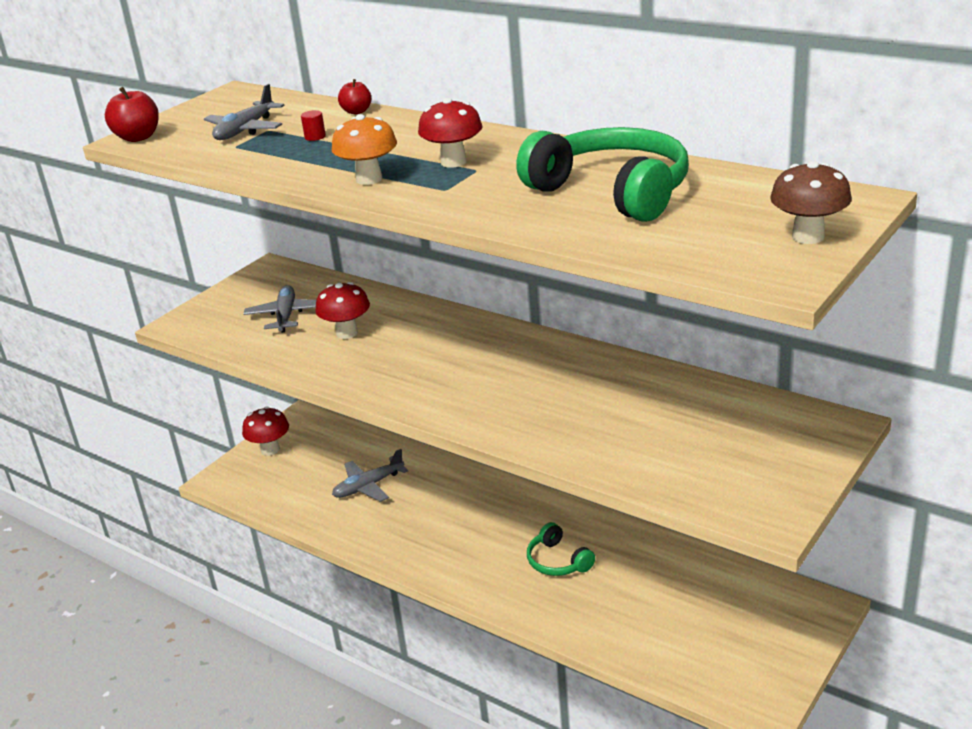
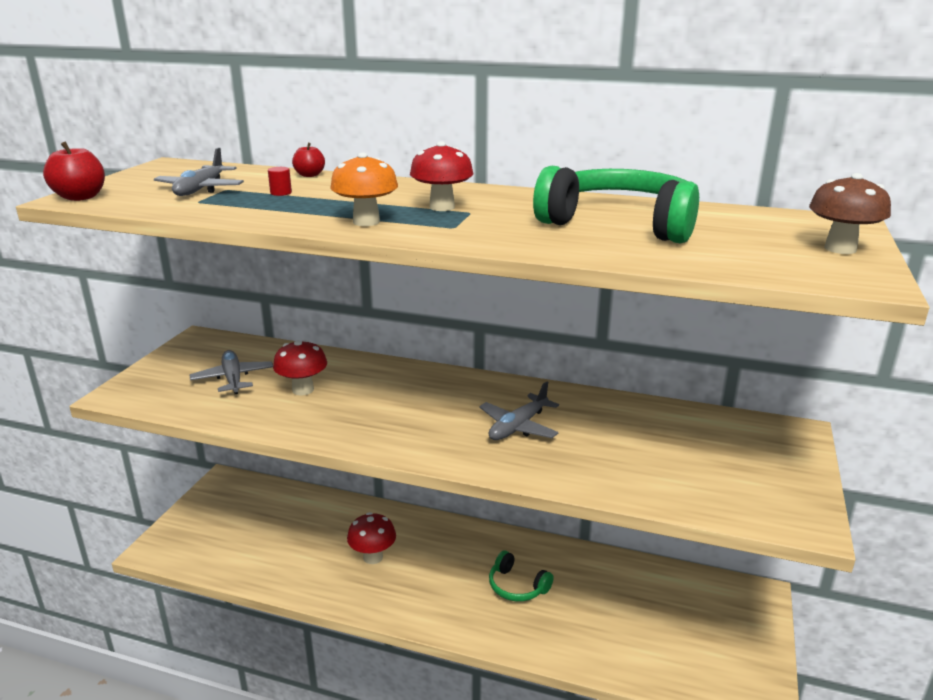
camera: 20 degrees left, 5 degrees down
red mushroom [242,406,289,456] -> red mushroom moved to [347,512,396,564]
grey plane [332,449,408,502] -> grey plane moved to [479,381,559,440]

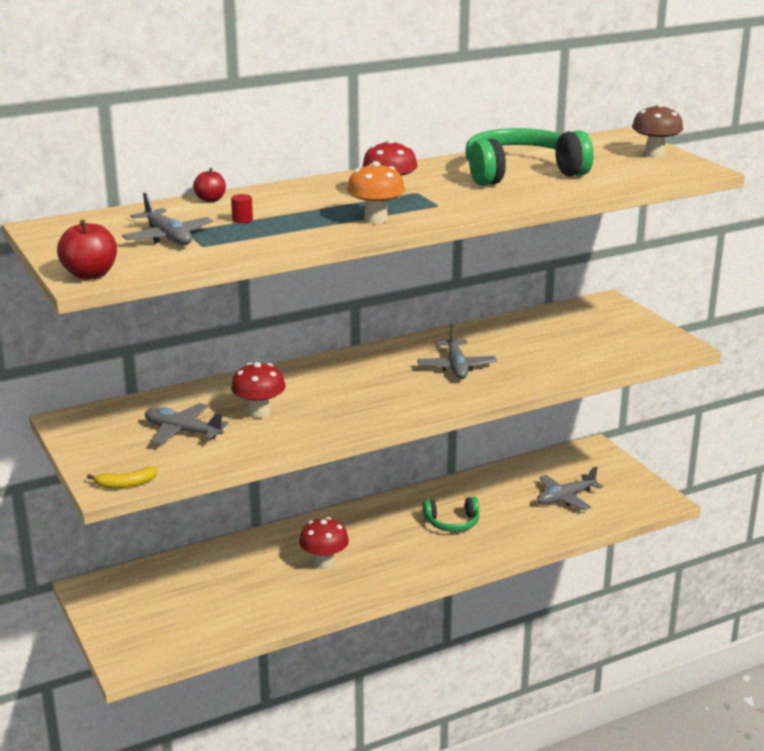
camera: 45 degrees left, 0 degrees up
none -> yellow banana [87,467,158,488]
none -> grey plane [537,466,603,510]

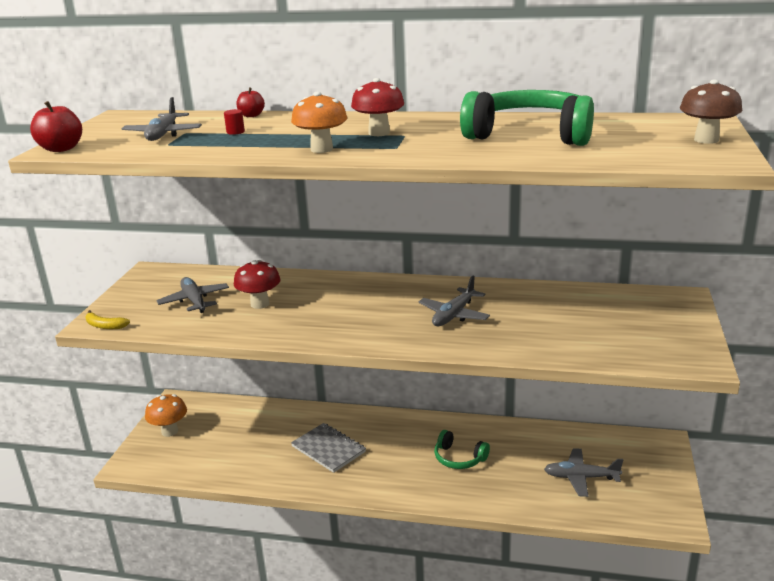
camera: 40 degrees right, 0 degrees up
red mushroom [299,517,349,569] -> grey notebook [291,423,366,473]
none -> orange mushroom [145,394,187,437]

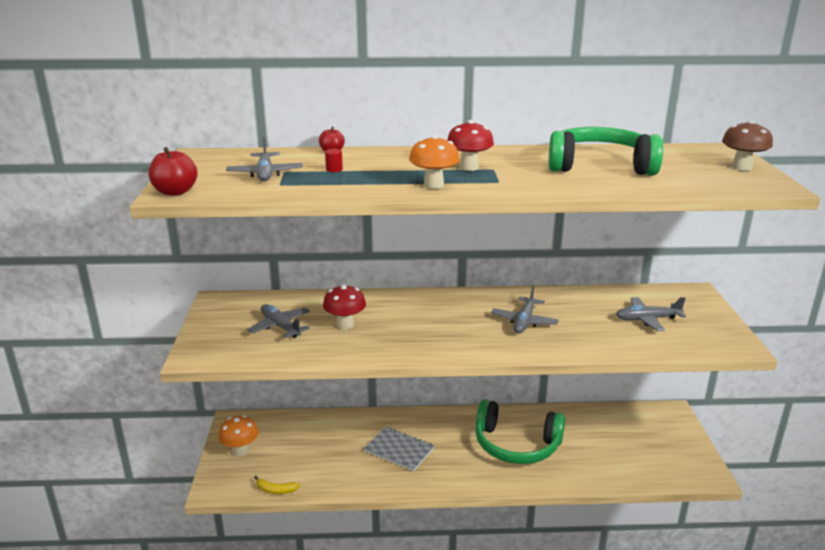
camera: 15 degrees left, 0 degrees up
yellow banana [86,310,130,329] -> yellow banana moved to [254,476,300,494]
green headphones [434,430,490,469] -> green headphones [476,399,565,464], size x1.93
grey plane [544,448,623,497] -> grey plane moved to [616,297,686,331]

